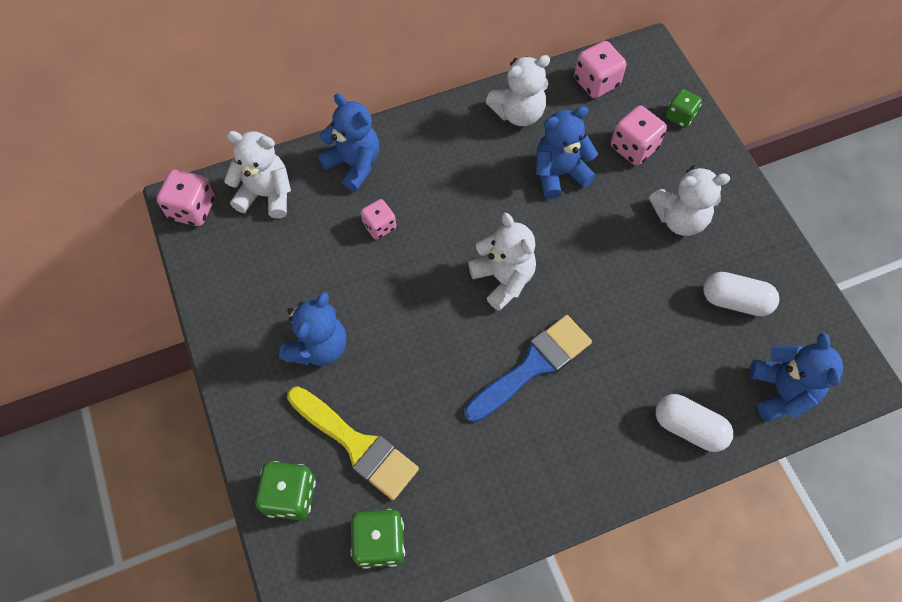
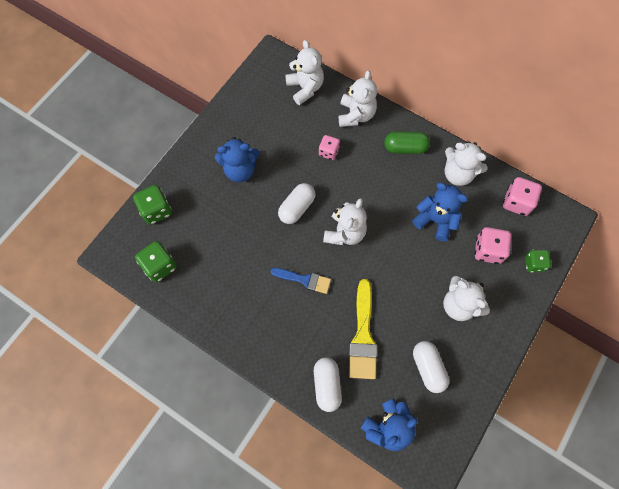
camera: 55 degrees right, 5 degrees up
pink dice [157,169,215,226] -> none
yellow brush [287,386,419,500] -> yellow brush moved to [349,279,377,379]
blue teddy bear [318,93,379,191] -> white teddy bear [339,70,377,127]
blue brush [464,315,592,423] -> blue brush [270,268,331,294], size x0.63
none -> white capsule [278,183,316,224]
none -> green capsule [384,131,430,154]

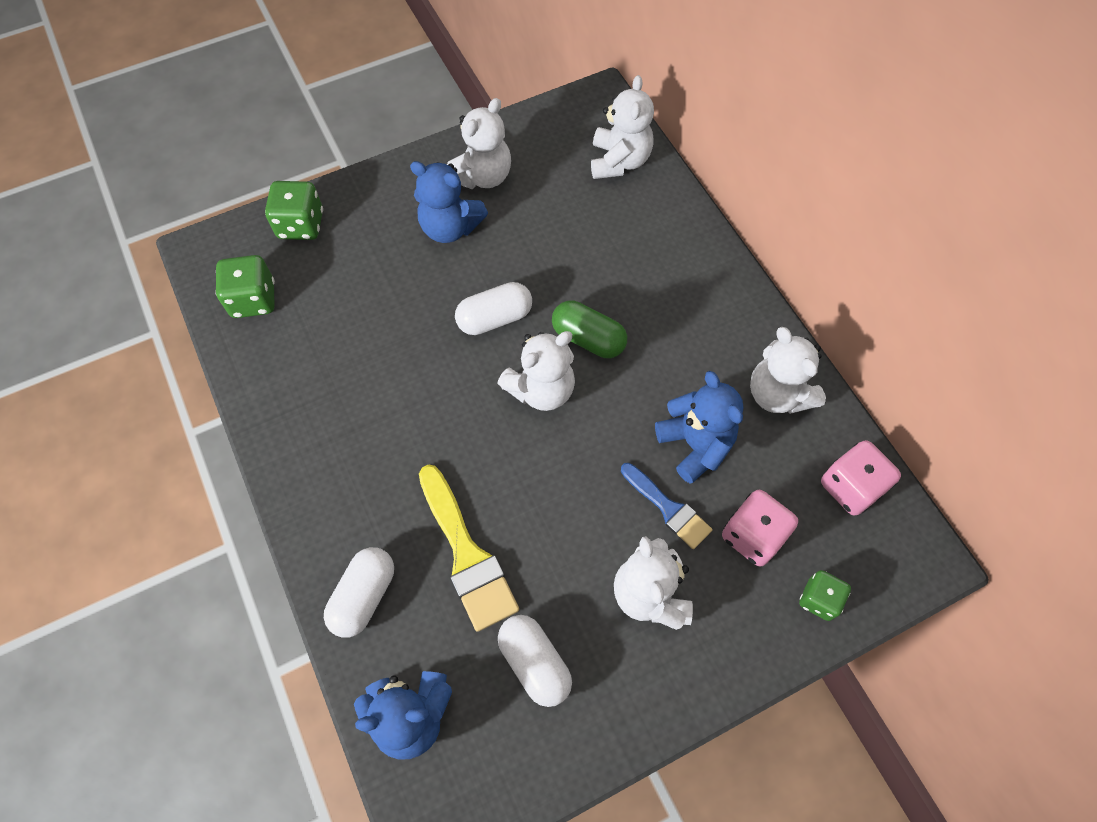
camera: 30 degrees right, 5 degrees down
blue brush [270,268,331,294] -> blue brush moved to [621,463,712,549]
pink dice [319,135,340,160] -> none
white teddy bear [339,70,377,127] -> white teddy bear moved to [447,98,511,189]
yellow brush [349,279,377,379] -> yellow brush turned 60 degrees counterclockwise [419,464,519,632]
green capsule [384,131,430,154] -> green capsule moved to [552,300,627,358]
white capsule [413,341,449,393] -> white capsule turned 45 degrees counterclockwise [498,615,572,707]

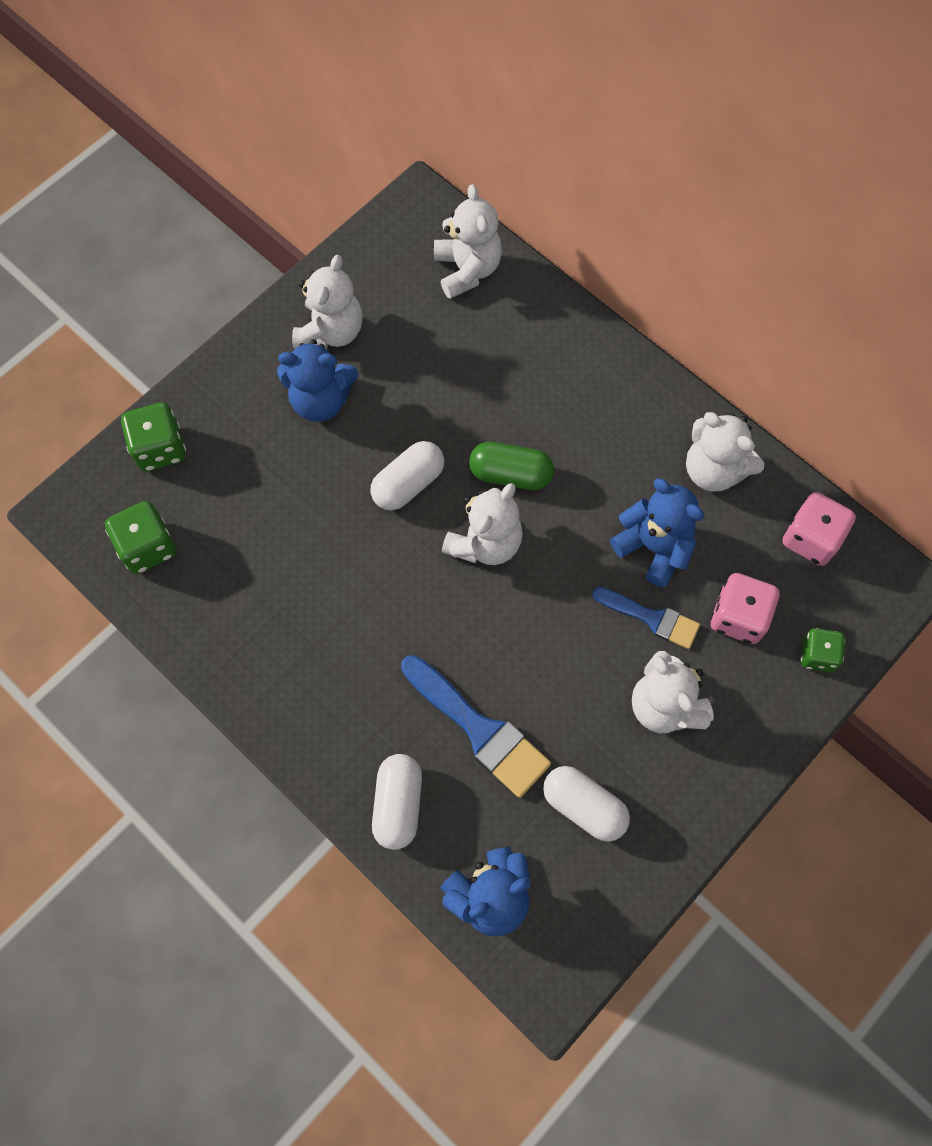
camera: 20 degrees left, 5 degrees up
yellow brush [419,464,519,632] -> blue brush [401,655,551,798]

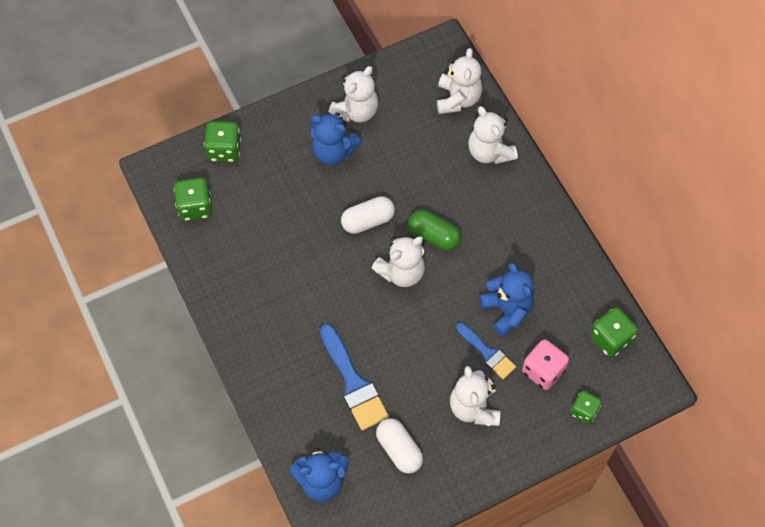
camera: 20 degrees right, 5 degrees down
white capsule [372,754,422,850] -> none
white teddy bear [686,412,764,492] -> white teddy bear moved to [468,106,518,164]
pink dice [782,492,856,566] -> green dice [590,307,638,357]

